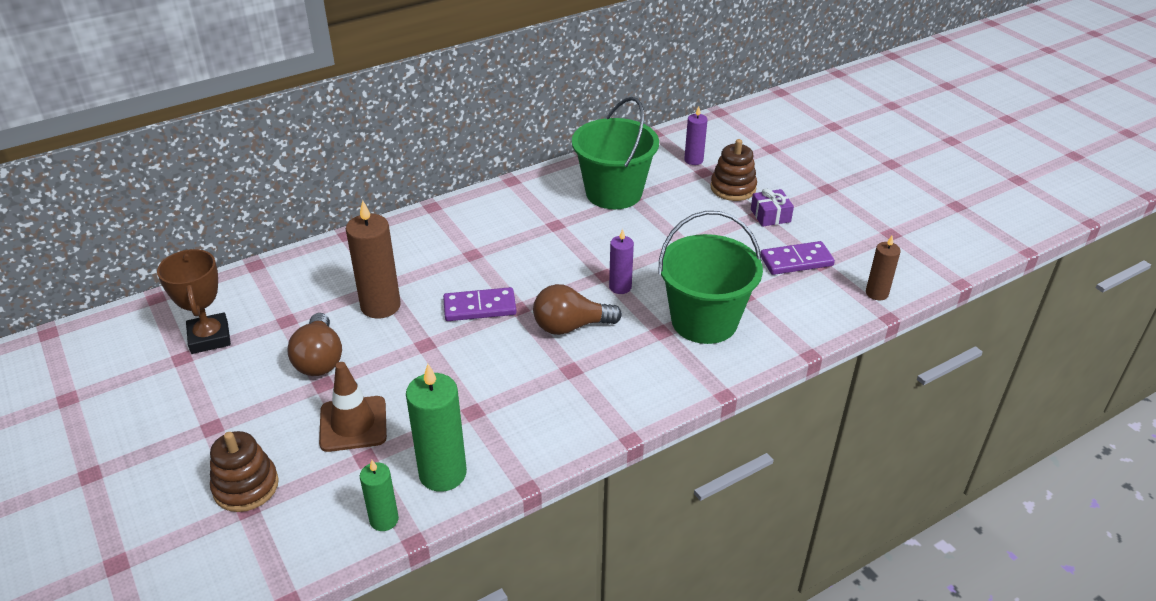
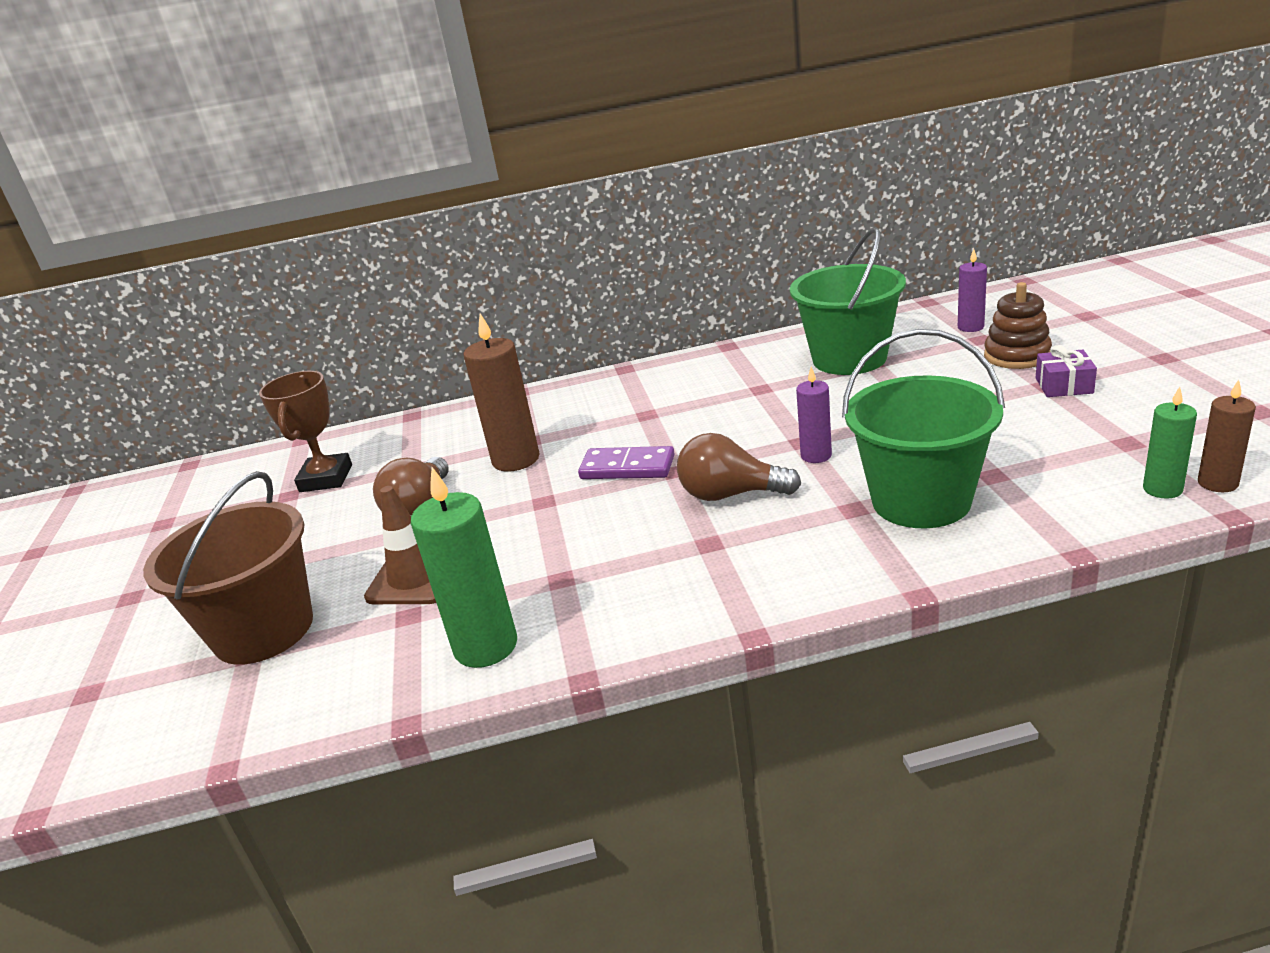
camera: 25 degrees right, 10 degrees down
brown stacking toy [210,431,279,512] -> brown bucket [143,471,313,665]
green candle [360,460,399,531] -> green candle moved to [1143,387,1197,499]
purple domino [760,241,835,275] -> none

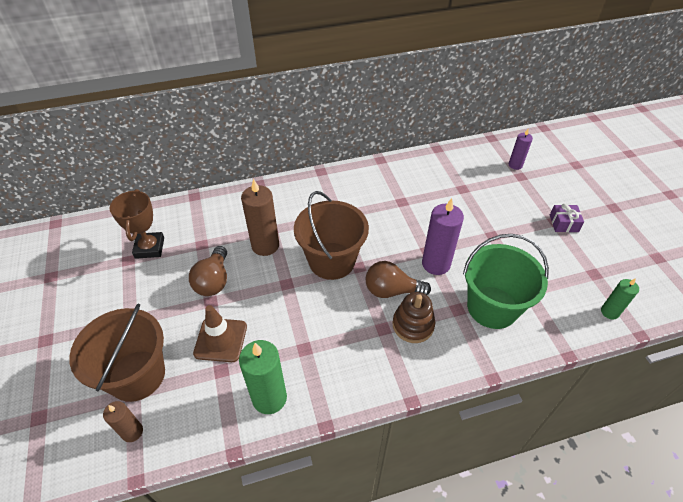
camera: 10 degrees left, 20 degrees up
purple domino [578,446,674,479] -> brown bucket [294,191,369,280]
green bucket [790,227,906,375] -> none
purple candle [796,367,832,463] -> purple candle [422,198,464,275], size x1.73
brown stacking toy [984,282,1052,369] -> brown stacking toy moved to [392,292,435,343]
brown candle [1198,380,1256,492] -> brown candle moved to [103,401,143,442]

